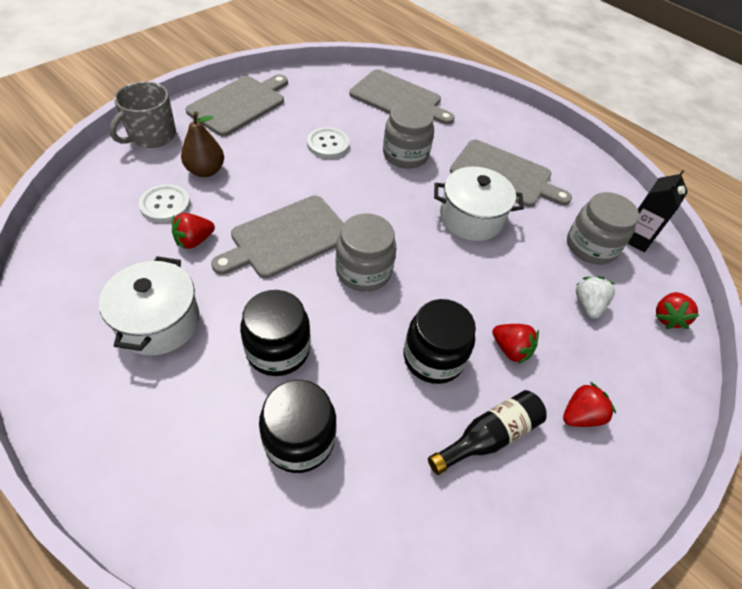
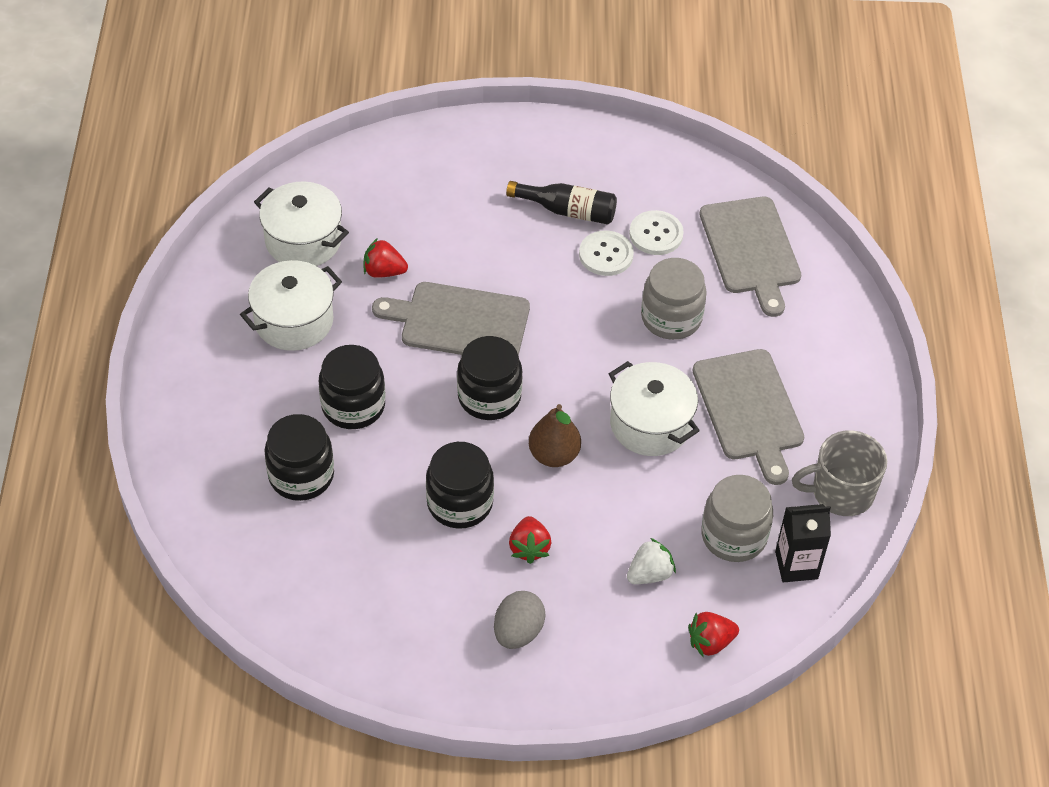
camera: 50 degrees right, 0 degrees up
grey mug [109,81,176,148] -> grey mug moved to [792,430,887,516]
white button [139,184,190,223] -> white button moved to [629,210,684,255]
brown pear [181,111,224,177] -> brown pear moved to [529,404,581,467]
grey cutting board [185,74,288,136] -> none
grey jar [335,213,396,292] -> black jar [457,336,523,420]
black bottle [428,390,546,475] -> black bottle moved to [506,181,617,225]
red strawberry [563,382,616,427] -> grey egg [494,591,545,649]
none -> white pot [254,181,349,266]

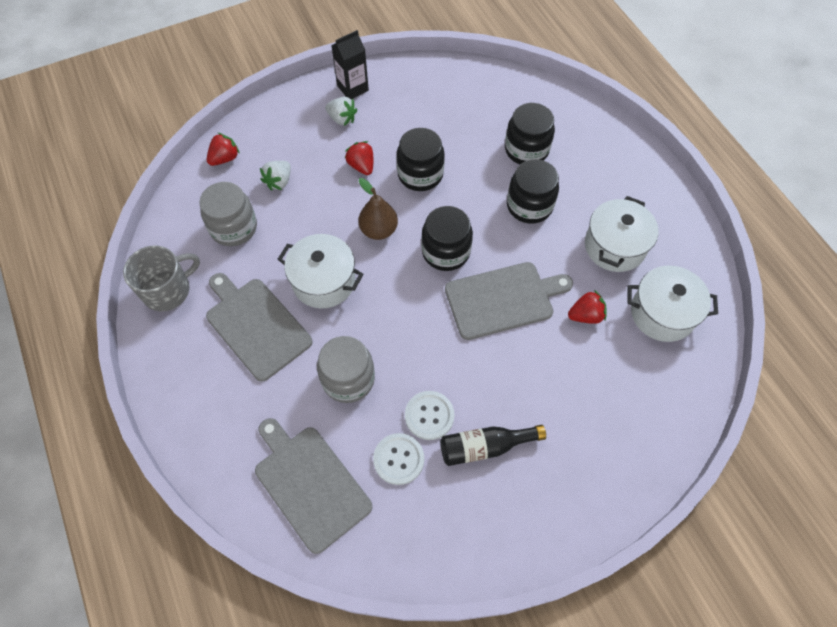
camera: 155 degrees right, 10 degrees up
grey egg [494,591,545,649] -> white strawberry [325,97,357,126]
black carton [775,504,831,582] -> black carton moved to [331,30,369,99]

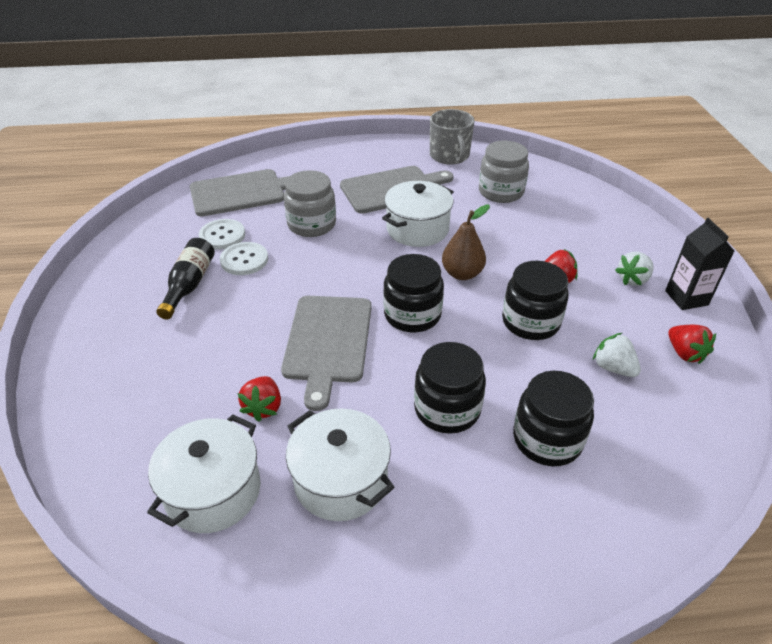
camera: 110 degrees right, 20 degrees down
red strawberry [207,133,240,166] -> red strawberry moved to [668,325,716,364]
white strawberry [260,161,291,191] -> white strawberry moved to [593,333,641,377]

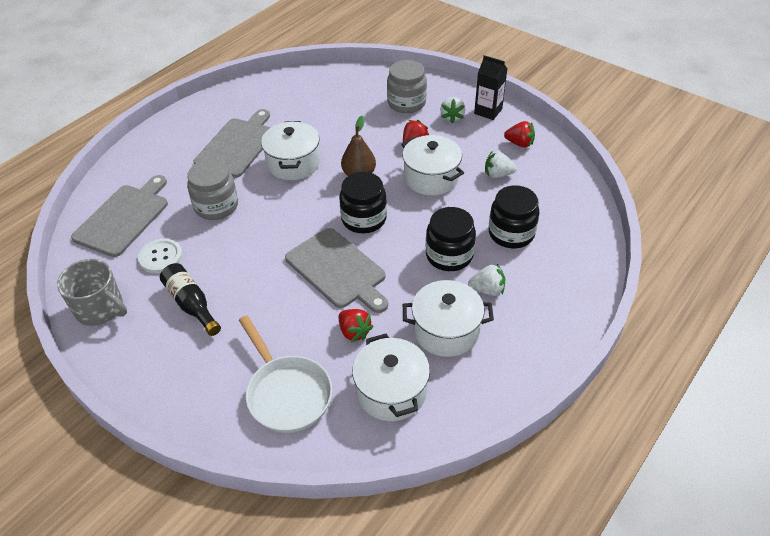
camera: 45 degrees left, 5 degrees up
white button [220,242,268,275] -> none
grey mug [430,109,474,165] -> grey mug moved to [57,259,127,326]
grey jar [479,141,529,203] -> grey jar moved to [387,60,427,113]
black jar [502,261,569,340] -> white pot [401,135,464,195]
none -> white pan [239,315,332,433]
none -> white strawberry [468,264,505,296]

